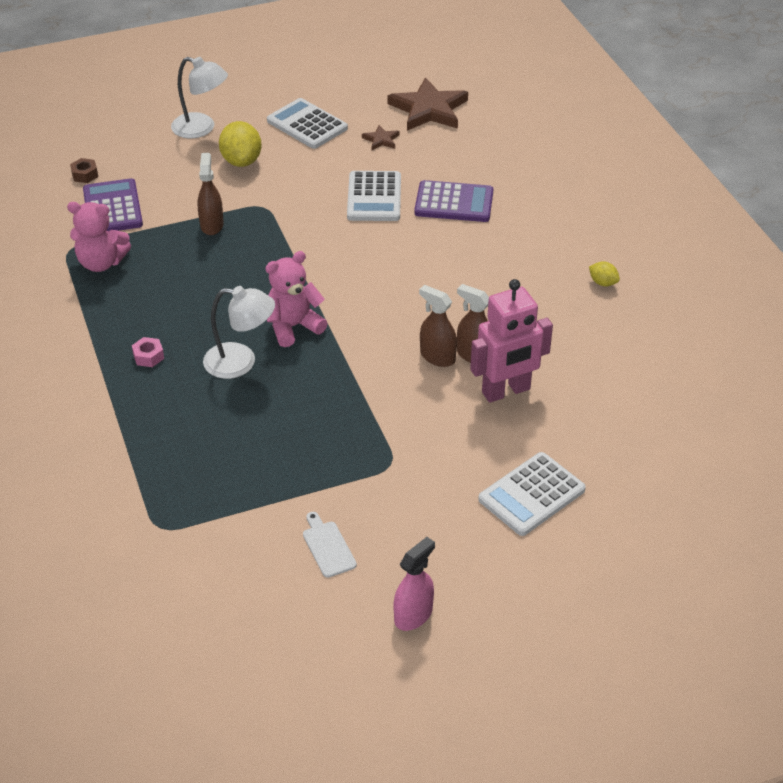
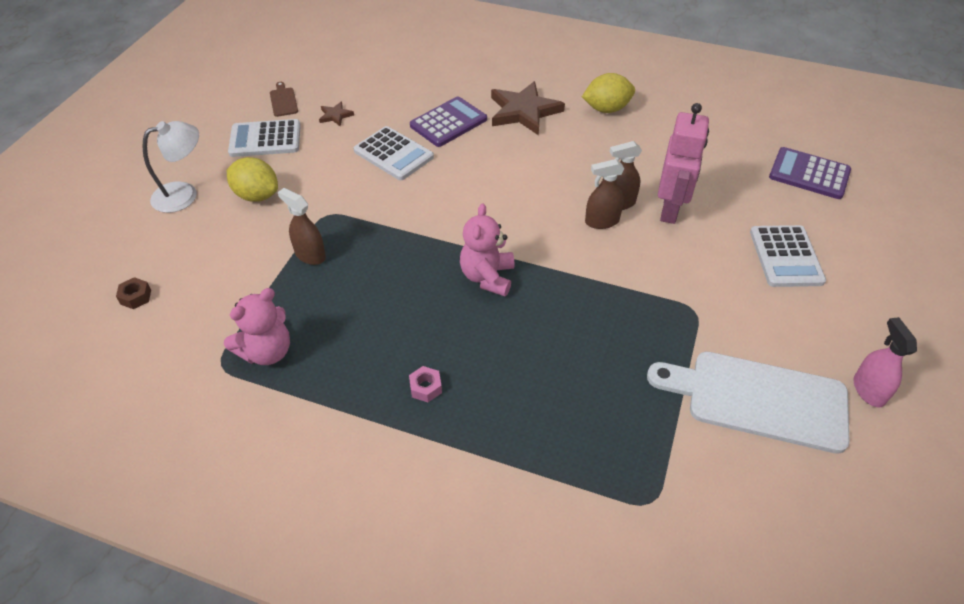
camera: 50 degrees left, 5 degrees up
purple calculator [83,178,143,231] -> purple calculator moved to [769,147,851,199]
white lamp [203,286,275,379] -> none
white cutting board [303,512,357,578] -> white cutting board [647,351,850,454], size x2.45
brown star [388,77,468,131] -> brown star moved to [491,81,565,136]
yellow lemon [589,261,620,286] -> yellow lemon [582,73,635,113], size x1.92
none -> brown cutting board [270,82,298,117]

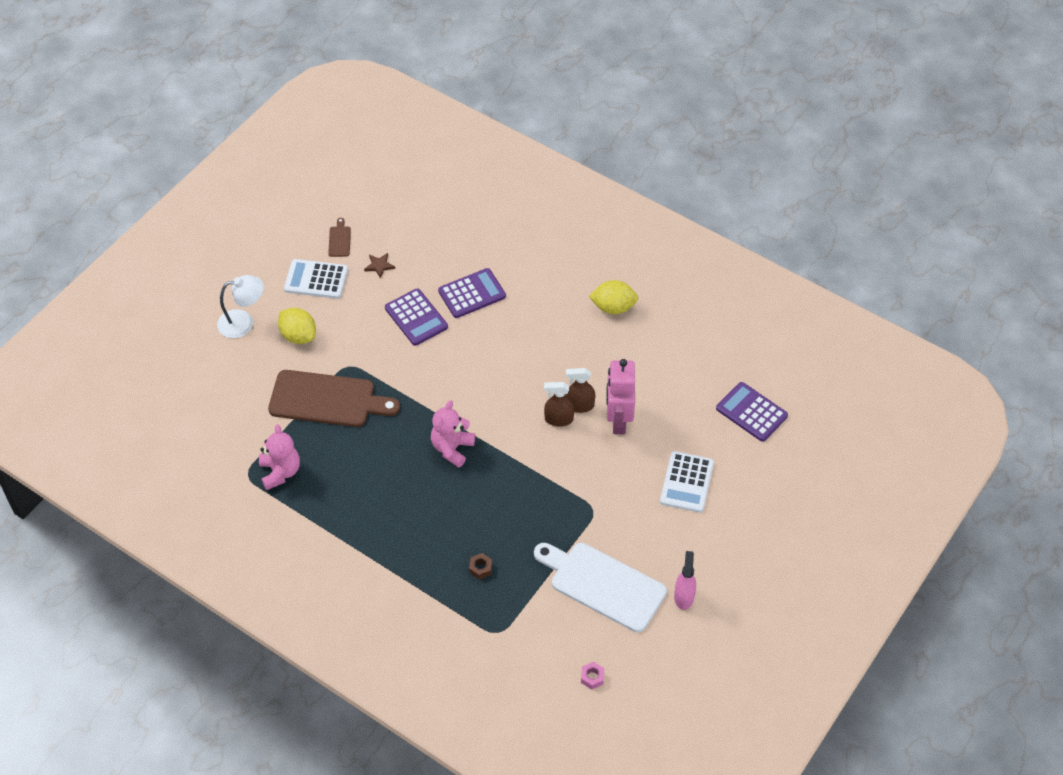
camera: 15 degrees right, 5 degrees up
brown nut [116,277,151,309] -> brown nut moved to [469,553,492,579]
pink teddy bear [224,288,290,365] -> pink teddy bear turned 75 degrees counterclockwise [259,424,300,490]
brown spray bottle [278,188,326,265] -> brown cutting board [268,370,400,427]
white calculator [354,126,434,180] -> purple calculator [385,288,448,346]
pink nut [409,366,442,402] -> pink nut moved to [581,662,604,690]
brown star [491,81,565,136] -> none
pink robot [658,103,709,224] -> pink robot turned 150 degrees clockwise [606,359,635,434]

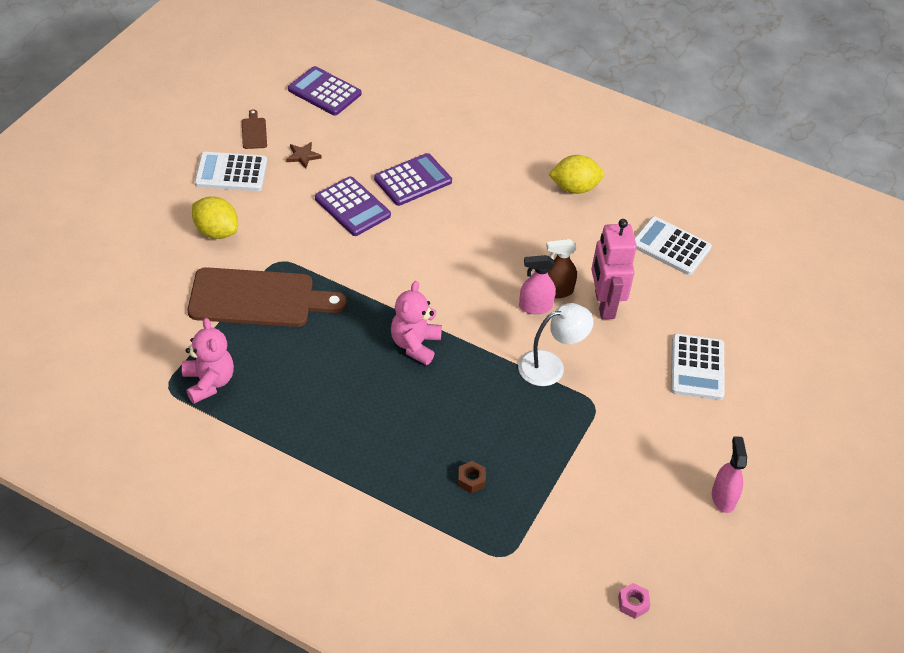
camera: 10 degrees left, 5 degrees down
white lamp [217,275,264,338] -> white lamp moved to [518,303,593,386]
white cutting board [534,543,667,632] -> none
brown spray bottle [544,382,574,427] -> pink spray bottle [519,255,556,314]
purple calculator [716,382,788,442] -> purple calculator moved to [288,66,361,116]
none -> white calculator [635,216,712,275]

